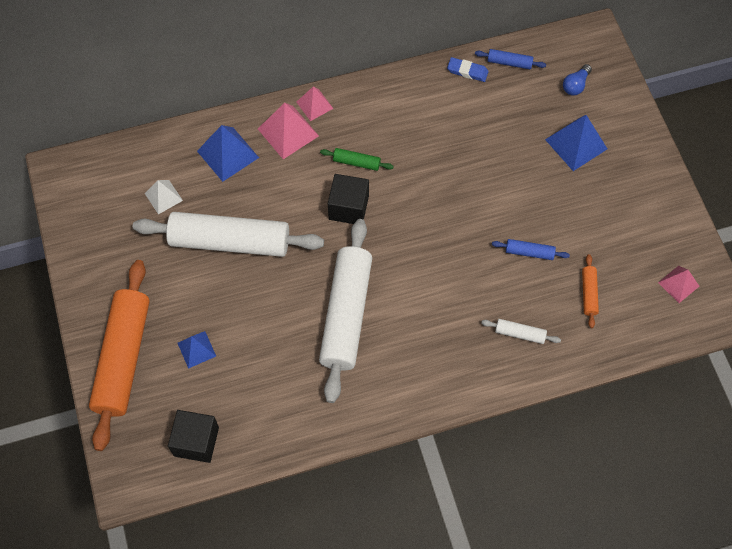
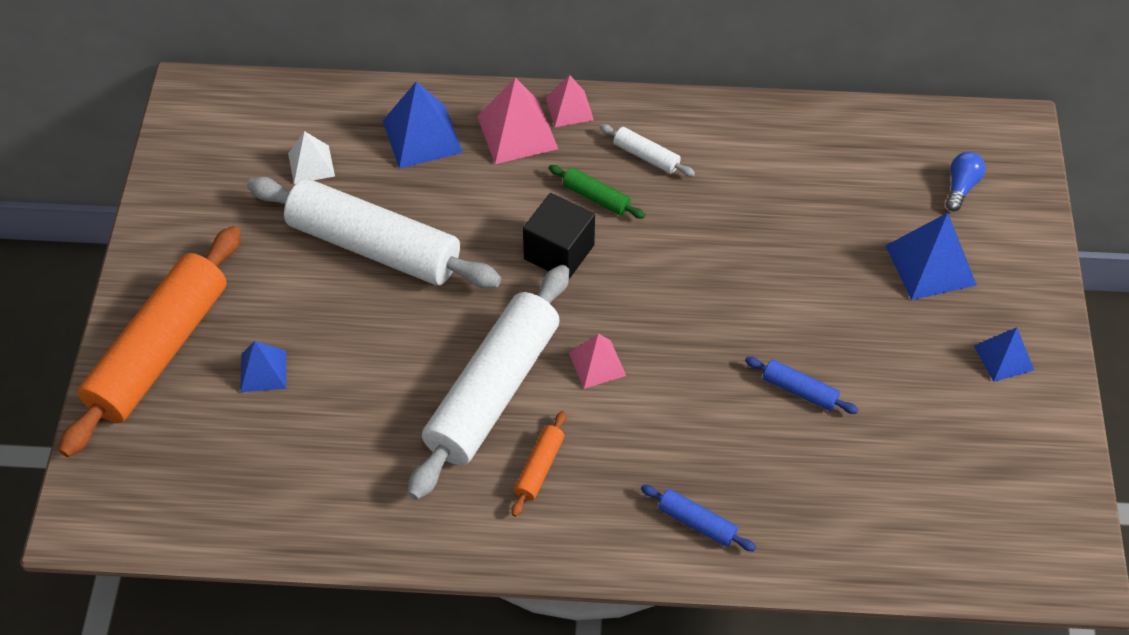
camera: 20 degrees right, 10 degrees down
black cube [168,410,219,463] -> none
blue eraser [447,57,489,82] -> none
blue rolling pin [475,49,546,69] -> blue rolling pin moved to [641,485,756,551]
white rolling pin [481,319,561,344] -> white rolling pin moved to [600,124,695,177]
blue light bulb [563,64,592,95] -> blue light bulb turned 150 degrees clockwise [946,152,985,211]
orange rolling pin [582,254,599,328] -> orange rolling pin moved to [512,411,566,517]
pink pyramid [658,266,699,303] -> pink pyramid moved to [569,334,626,389]
none -> blue pyramid [974,327,1034,382]

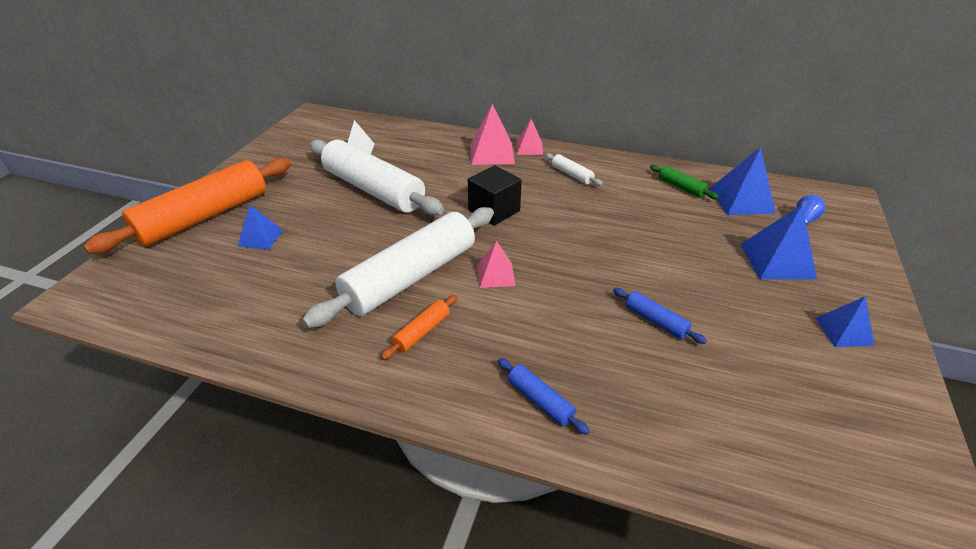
camera: 15 degrees right, 15 degrees down
blue pyramid [383,81,463,169] -> blue pyramid moved to [709,147,776,215]
green rolling pin [549,165,645,218] -> green rolling pin moved to [650,165,719,199]

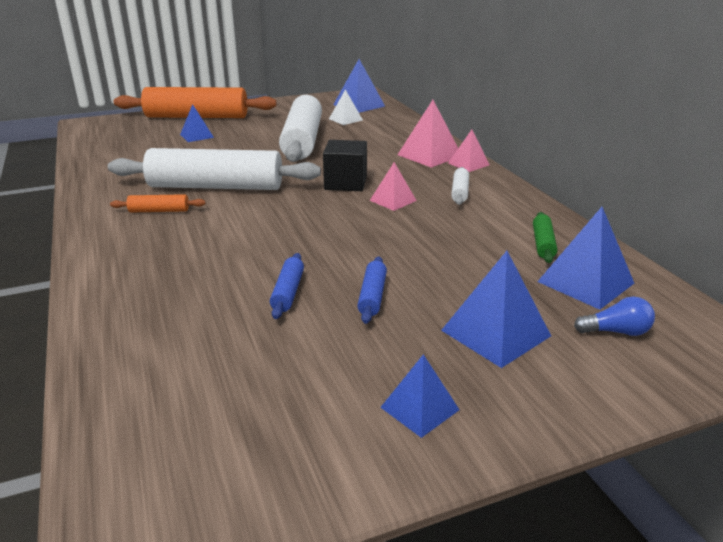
camera: 50 degrees right, 10 degrees down
pink pyramid [477,241,516,288] -> pink pyramid moved to [370,162,417,211]
blue rolling pin [498,358,590,435] -> blue rolling pin moved to [357,257,387,324]
none -> blue pyramid [333,59,385,113]

